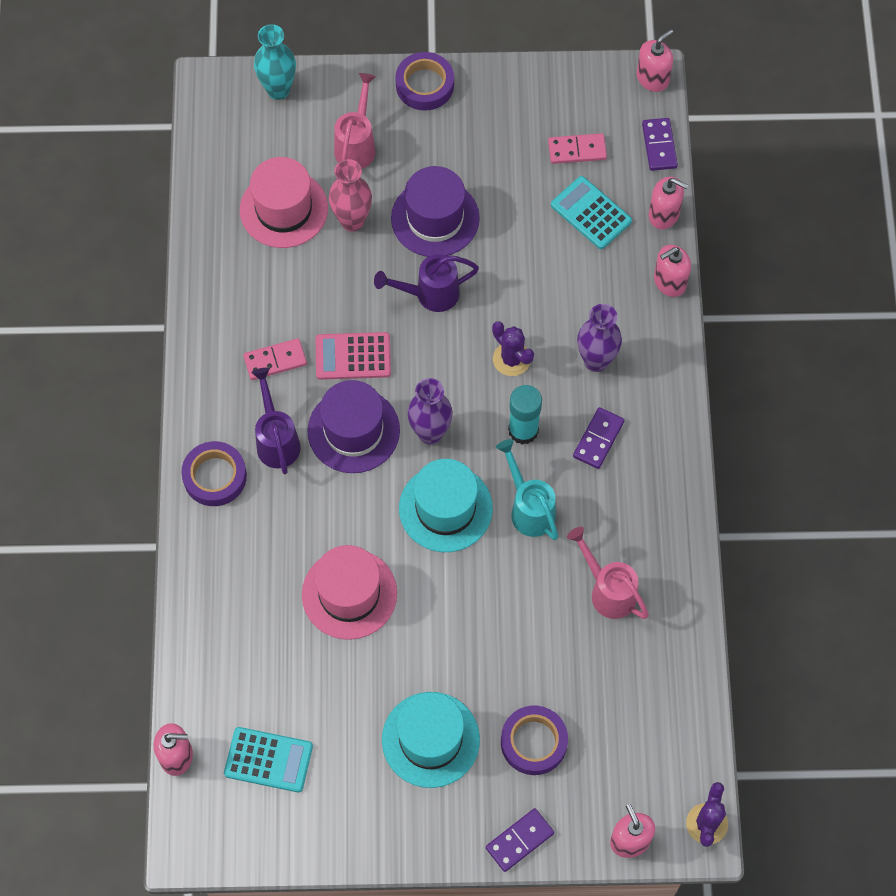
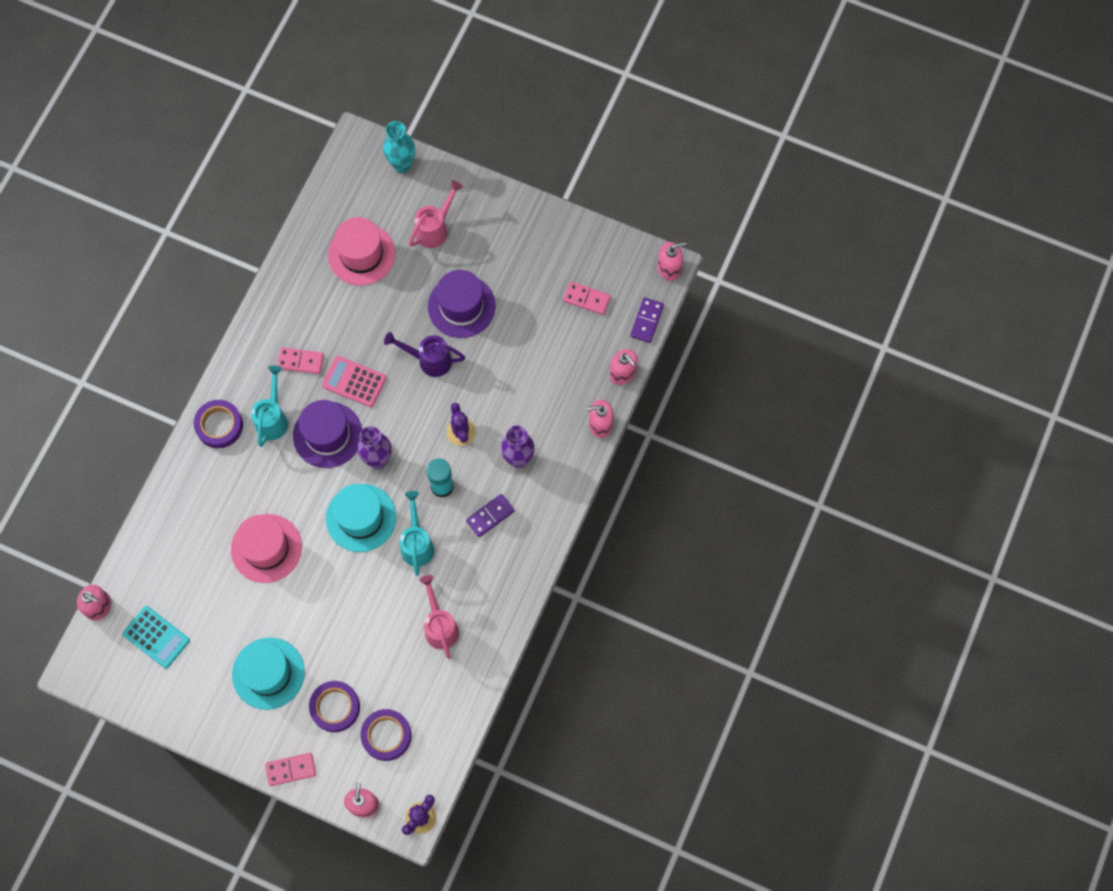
camera: 25 degrees right, 5 degrees up
purple watering can [252,367,301,474] -> turquoise watering can [251,365,288,447]
pink vase [329,159,372,232] -> none
purple tape [395,52,454,111] -> purple tape moved to [360,709,412,761]
purple domino [486,808,554,872] -> pink domino [265,753,316,786]
turquoise calculator [551,176,632,249] -> none

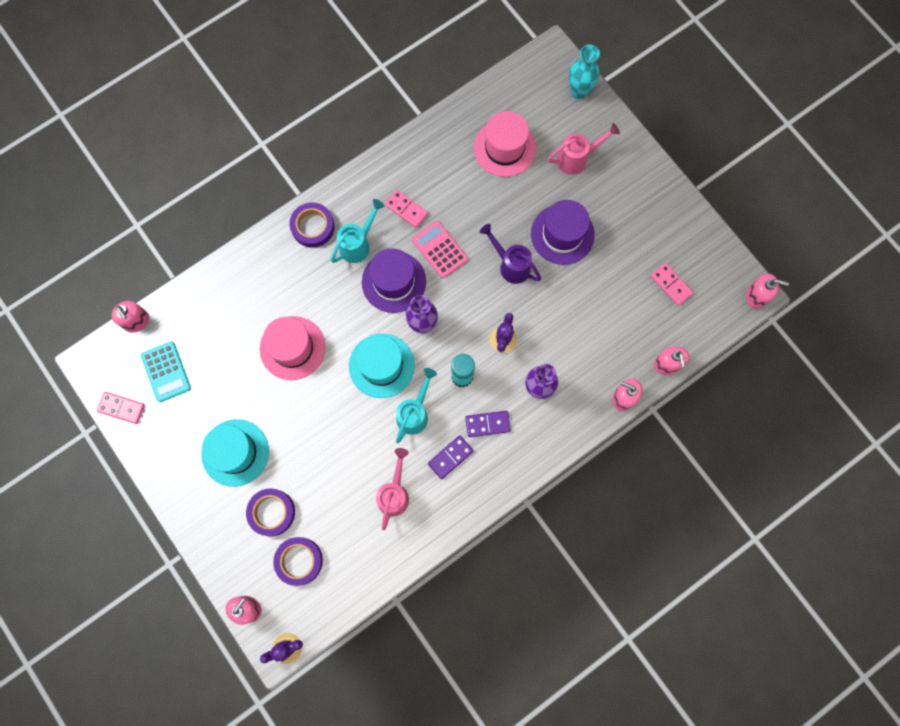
camera: 30 degrees right, 5 degrees up
pink domino [265,753,316,786] -> pink domino moved to [97,392,145,424]
purple domino [630,297,664,343] -> purple domino moved to [428,435,474,479]

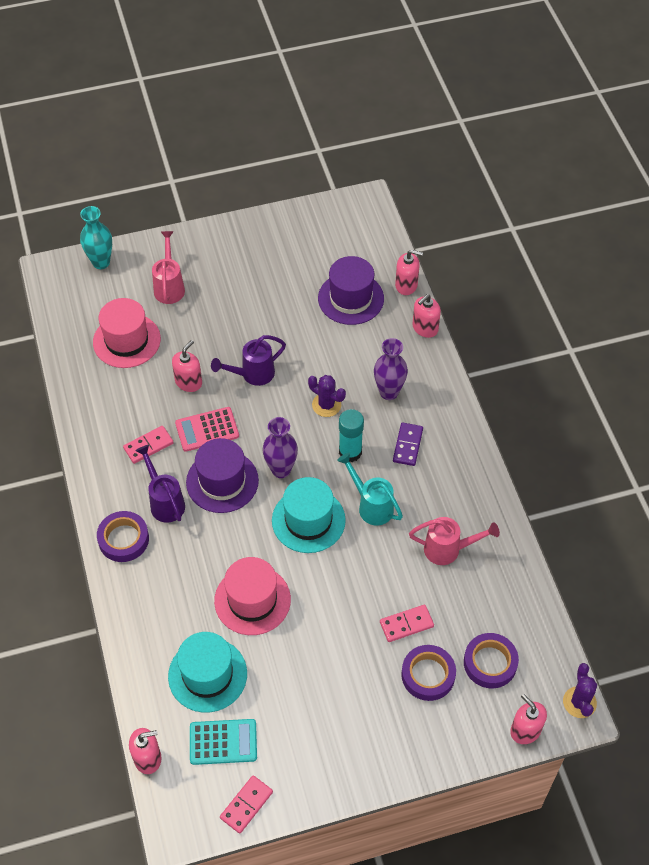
camera: 70 degrees left, 20 degrees down
turquoise hat [201,419,269,487] -> turquoise hat moved to [168,632,247,713]
turquoise watering can [331,199,385,263] -> purple watering can [135,445,185,523]
pink watering can [376,448,409,530] -> pink watering can turned 150 degrees clockwise [409,517,500,565]
purple domino [428,435,474,479] -> none
purple hat [531,200,595,265] -> purple hat moved to [318,256,384,325]
pink domino [650,263,693,306] -> pink domino moved to [380,605,434,642]
pink soap dispenser [746,273,789,309] -> pink soap dispenser moved to [172,340,202,392]

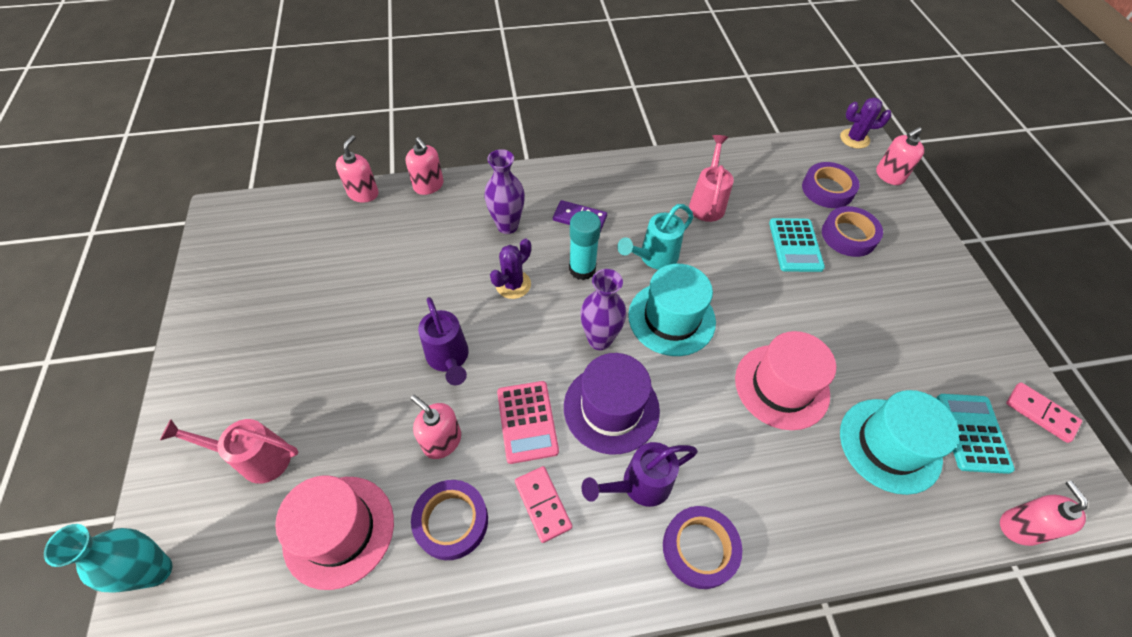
camera: 85 degrees left, 0 degrees up
purple hat [318,256,384,325] -> none
pink domino [380,605,434,642] -> turquoise calculator [769,218,825,272]
none -> purple tape [411,480,488,560]

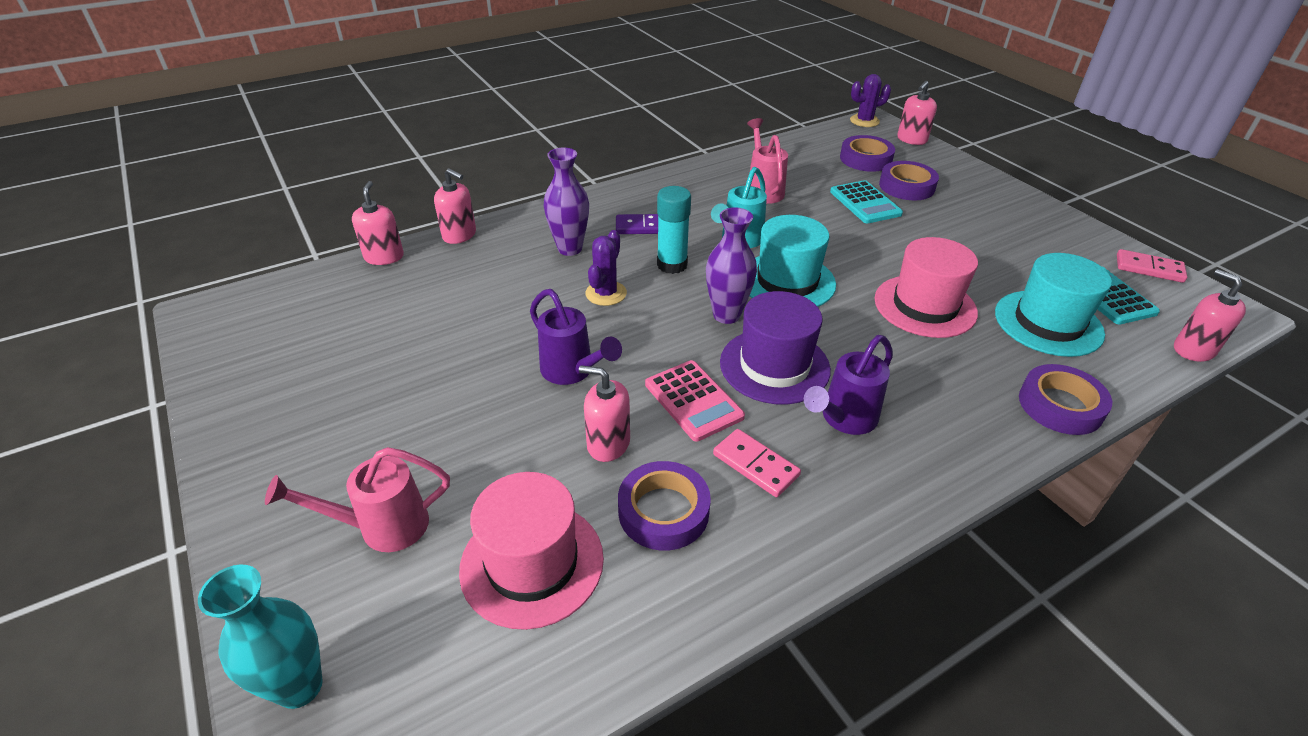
camera: 20 degrees left, 15 degrees down
purple tape [663,506,742,589] -> purple tape moved to [1019,364,1112,435]

